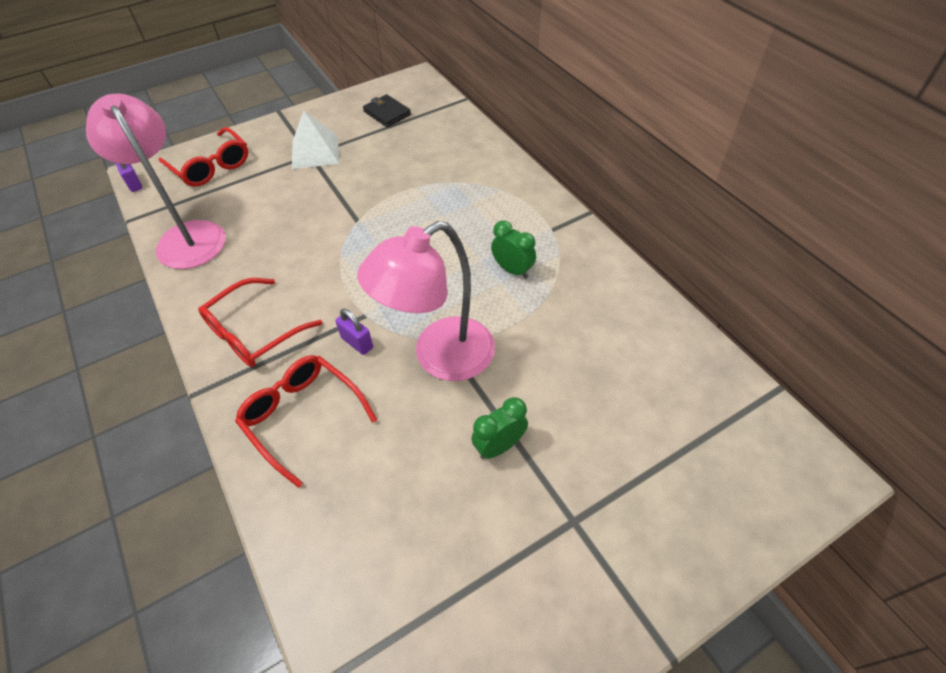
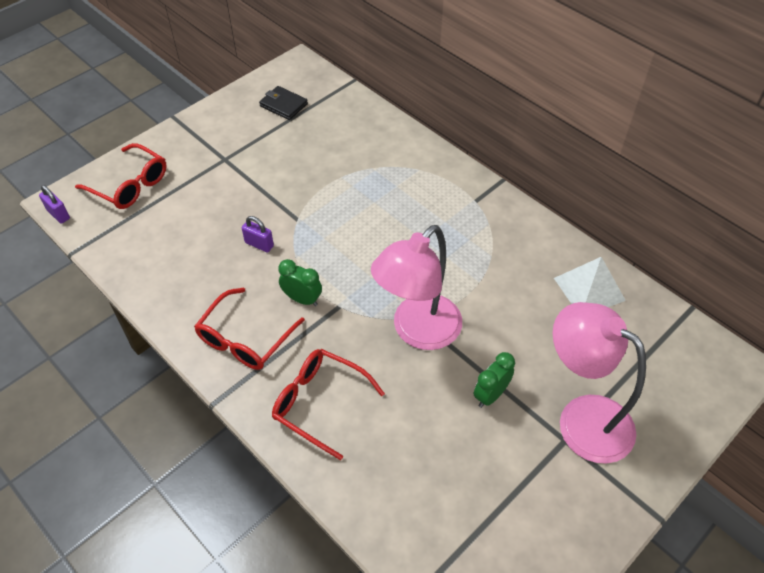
camera: 15 degrees left, 0 degrees up
pink lamp [86,93,225,269] -> pink lamp moved to [553,302,646,464]
white pyramid [292,111,339,169] -> white pyramid moved to [554,257,626,307]
purple padlock [335,309,373,355] -> purple padlock moved to [242,216,274,252]
green clock [491,220,536,279] -> green clock moved to [278,259,322,306]

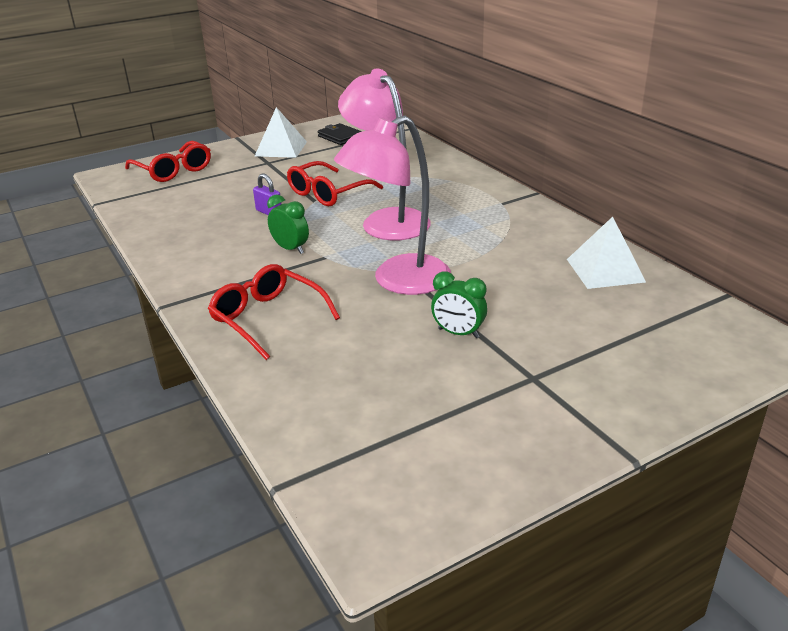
camera: 15 degrees right, 20 degrees down
purple padlock [39,185,70,224] -> none
red glasses [194,288,305,370] -> red glasses moved to [287,161,383,206]
green clock [474,352,515,408] -> green clock turned 120 degrees counterclockwise [431,272,487,338]
pink lamp [553,302,646,464] -> pink lamp moved to [338,69,430,240]
none -> white pyramid [255,107,307,158]

